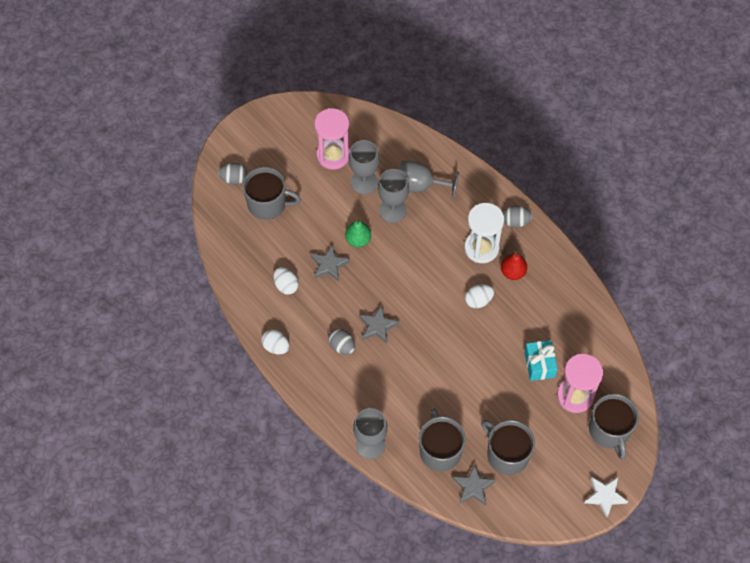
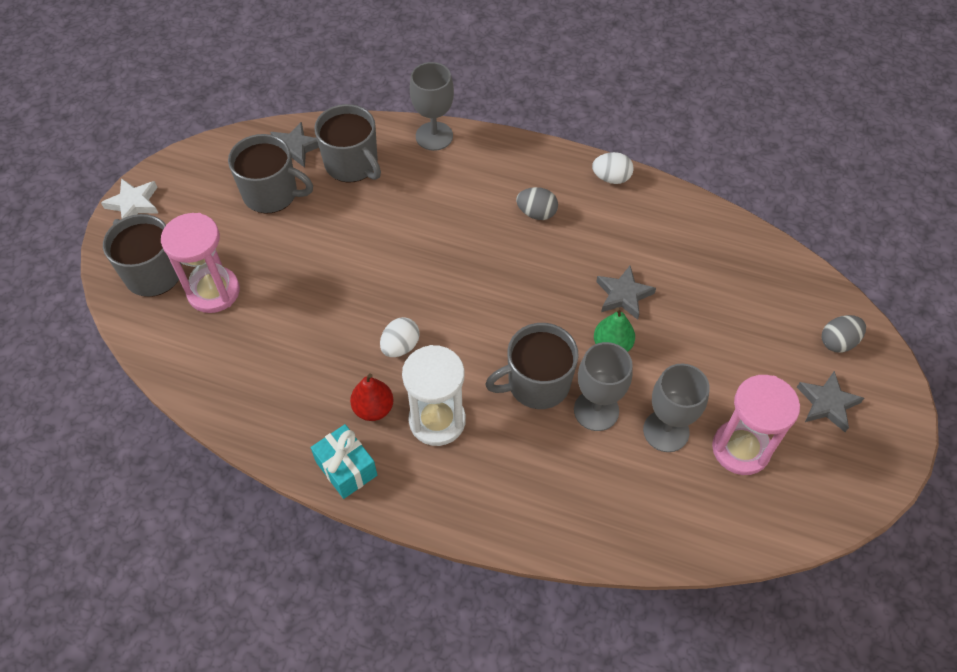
camera: 150 degrees right, 5 degrees down
grey mug [243,167,301,220] -> grey mug moved to [485,323,579,409]
white egg [274,267,299,295] -> none
grey star [359,305,399,344] -> grey star moved to [797,371,864,432]
grey goblet [399,161,459,199] -> none
grey egg [503,206,532,228] -> none
turquoise gift [524,340,558,381] -> turquoise gift moved to [311,424,377,499]

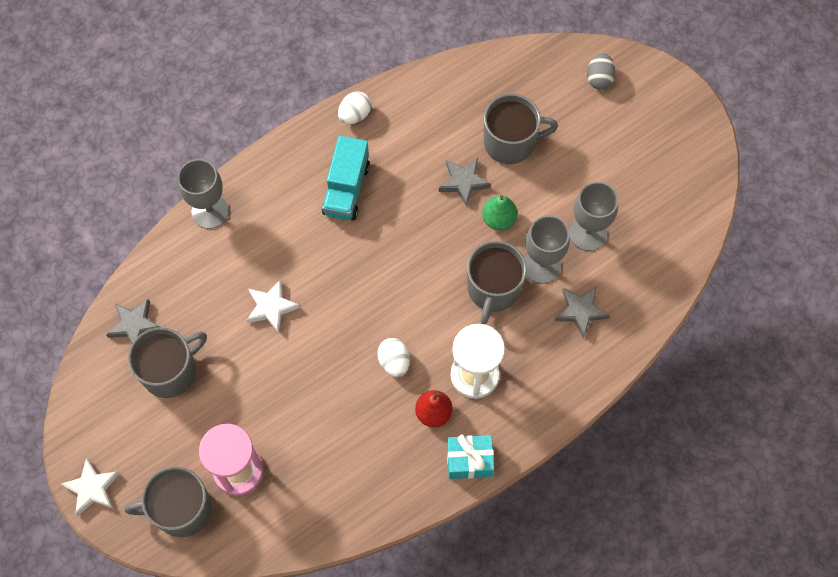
camera: 55 degrees left, 10 degrees up
grey mug [314,104,381,183] -> grey mug moved to [484,94,558,164]
grey egg [516,187,558,220] -> turquoise truck [322,136,370,221]
pink hourglass [712,375,800,475] -> none
grey star [797,371,864,432] -> grey star moved to [555,287,610,339]
none -> white star [246,279,300,333]

